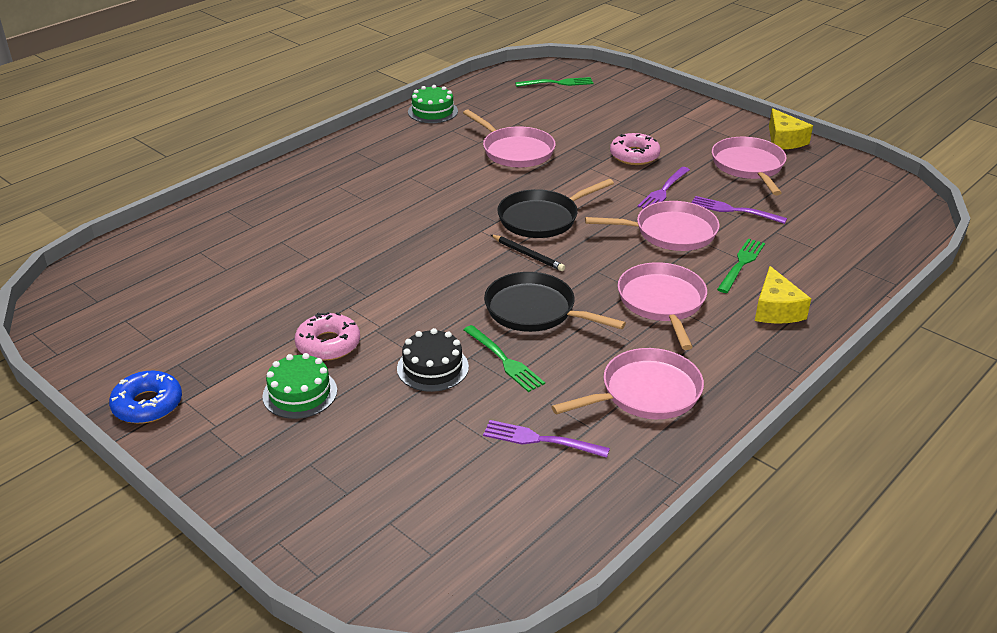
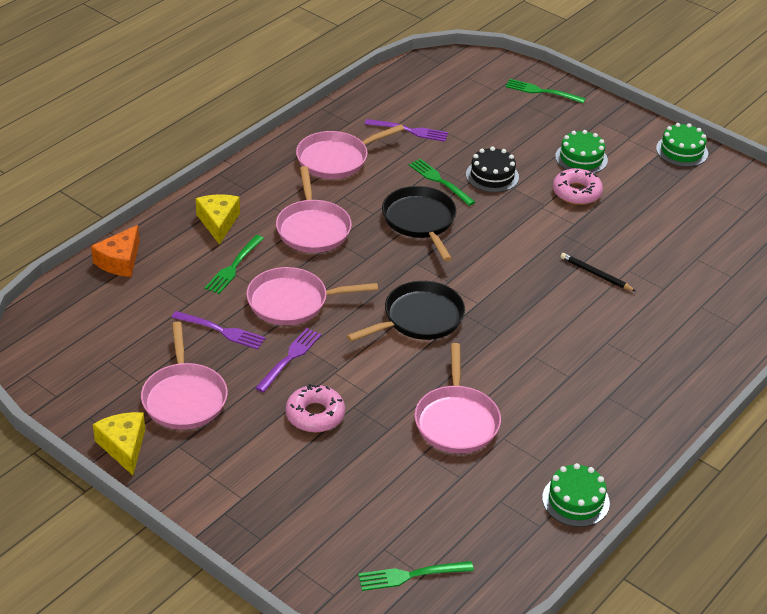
camera: 175 degrees right, 5 degrees up
blue donut [109,371,182,424] -> green cake [656,123,708,167]
pink pan [463,110,556,168] -> pink pan turned 135 degrees counterclockwise [414,343,501,453]
black pan [484,272,626,332] -> black pan turned 135 degrees counterclockwise [382,186,457,261]
black pencil [491,235,565,271] -> black pencil moved to [560,253,636,291]
none -> orange cheese [91,225,140,277]
none -> green fork [506,79,586,104]

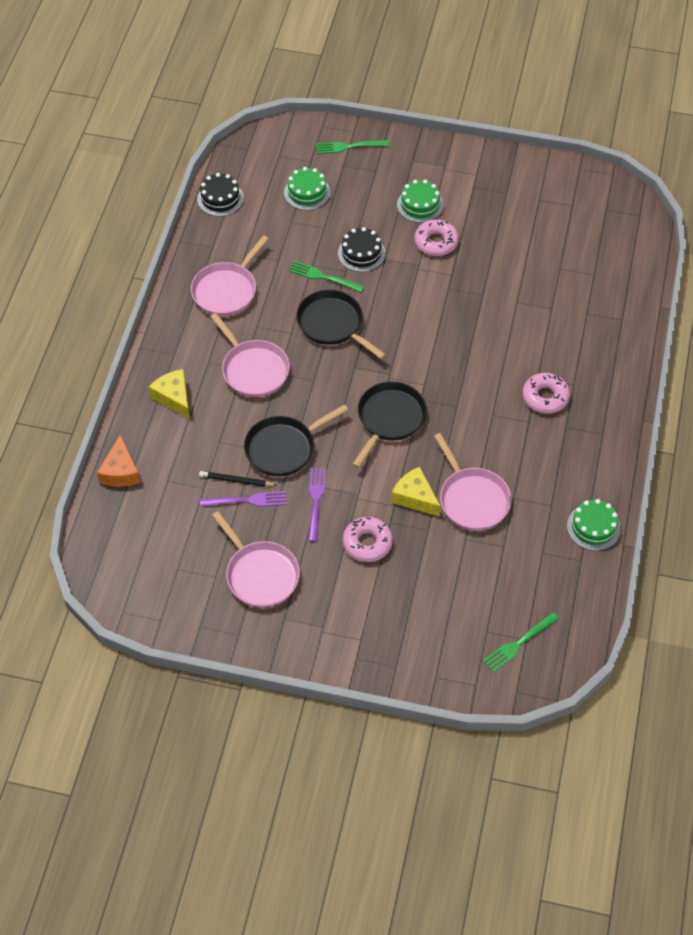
camera: 25 degrees left, 15 degrees up
yellow cheese [93,412,145,475] -> yellow cheese moved to [391,467,440,517]
green fork [205,235,264,294] -> none
pink pan [246,267,378,325] -> black pan [244,404,348,476]
purple fork [365,119,448,142] -> none
black pencil [560,253,636,291] -> black pencil moved to [199,471,277,487]
green cake [656,123,708,167] -> green cake moved to [284,167,330,210]
none -> black cake [197,173,244,216]
none -> pink donut [523,373,570,413]

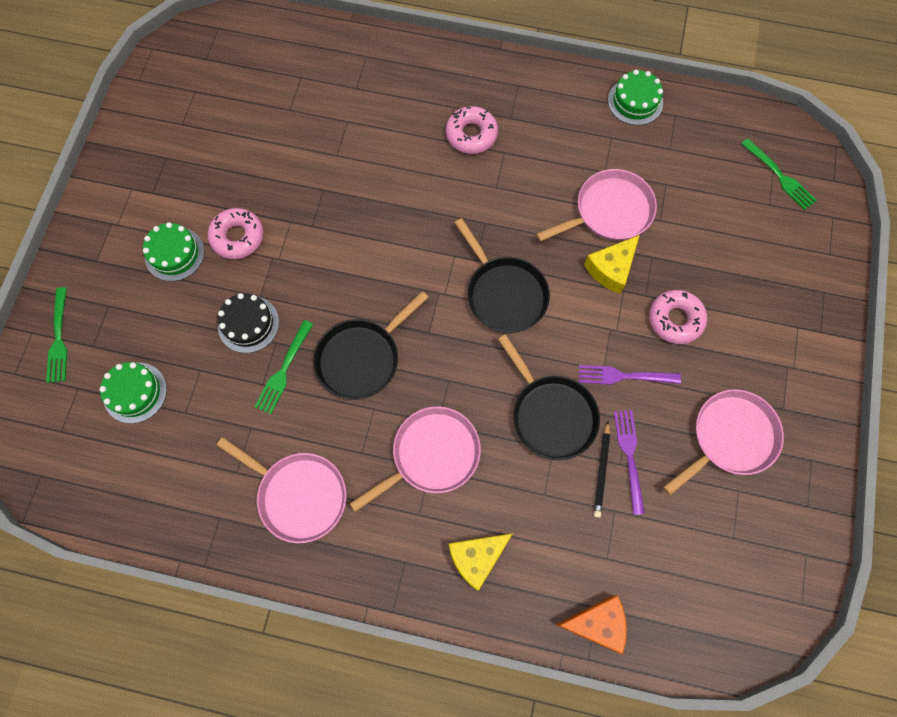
camera: 90 degrees left, 15 degrees up
black cake [197,173,244,216] -> none
black pan [352,381,427,468] -> black pan turned 150 degrees counterclockwise [455,218,550,333]

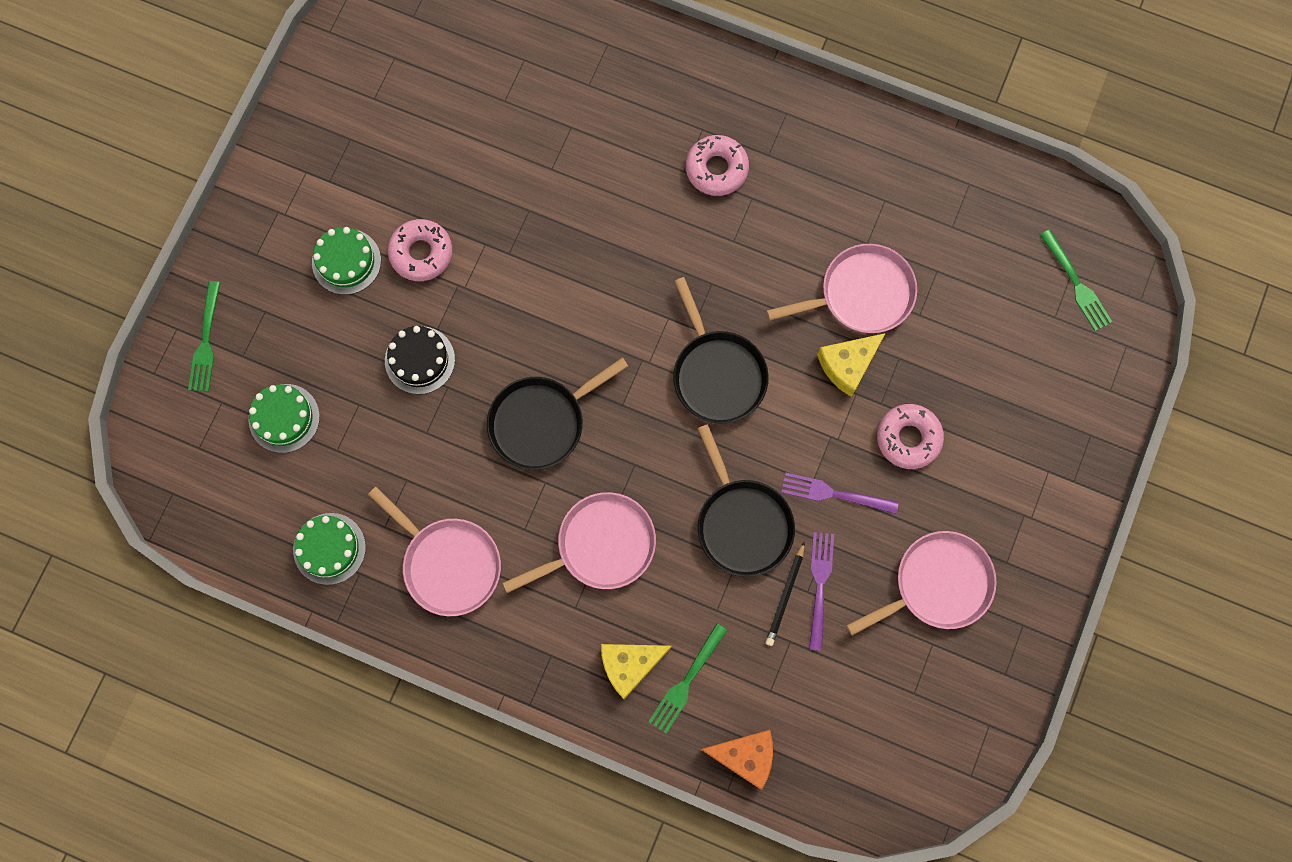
camera: 10 degrees right, 5 degrees up
green fork [255,320,313,414] -> green fork moved to [648,623,728,733]
green cake [608,70,663,125] -> green cake moved to [293,513,366,585]

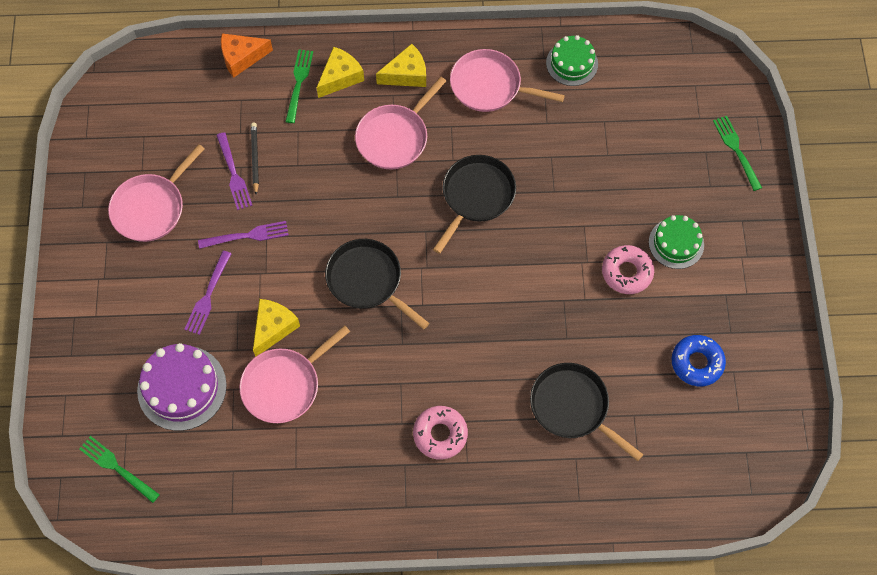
camera: 155 degrees right, 10 degrees down
green cake [248,384,320,453] -> none
black cake [385,326,455,394] -> none
black pan [697,424,795,577] -> black pan moved to [530,363,644,461]
pink donut [877,404,944,469] -> purple fork [184,251,232,335]
none -> purple cake [137,343,227,431]
none -> yellow cheese [376,44,426,87]
none -> blue donut [671,335,726,386]

